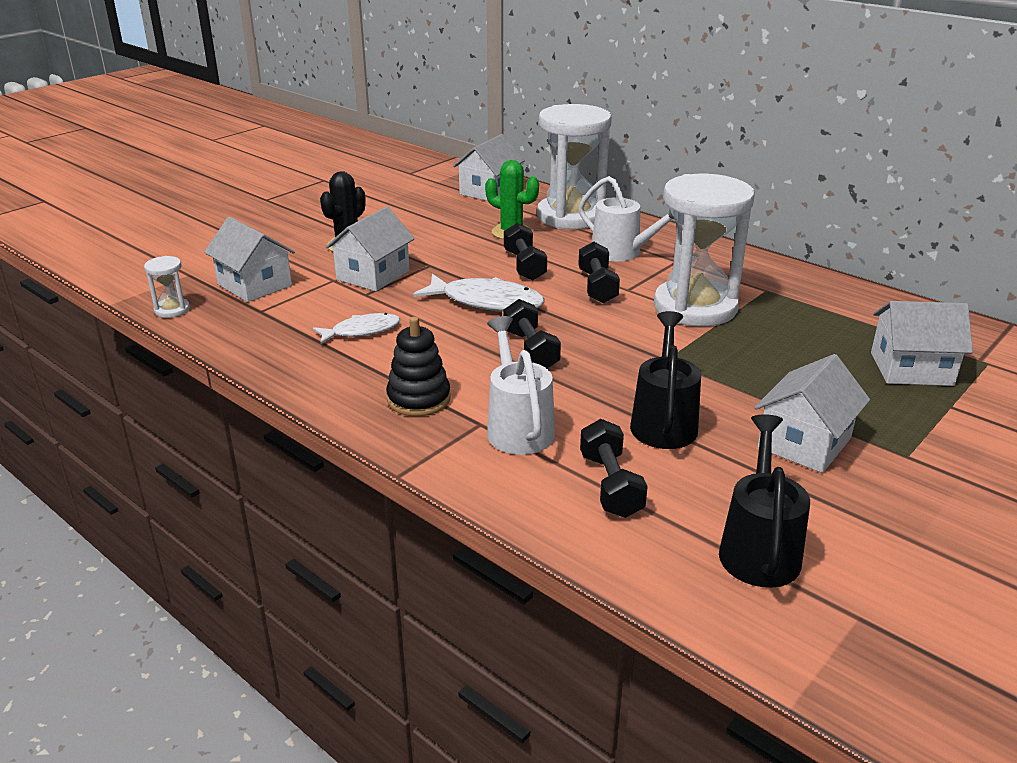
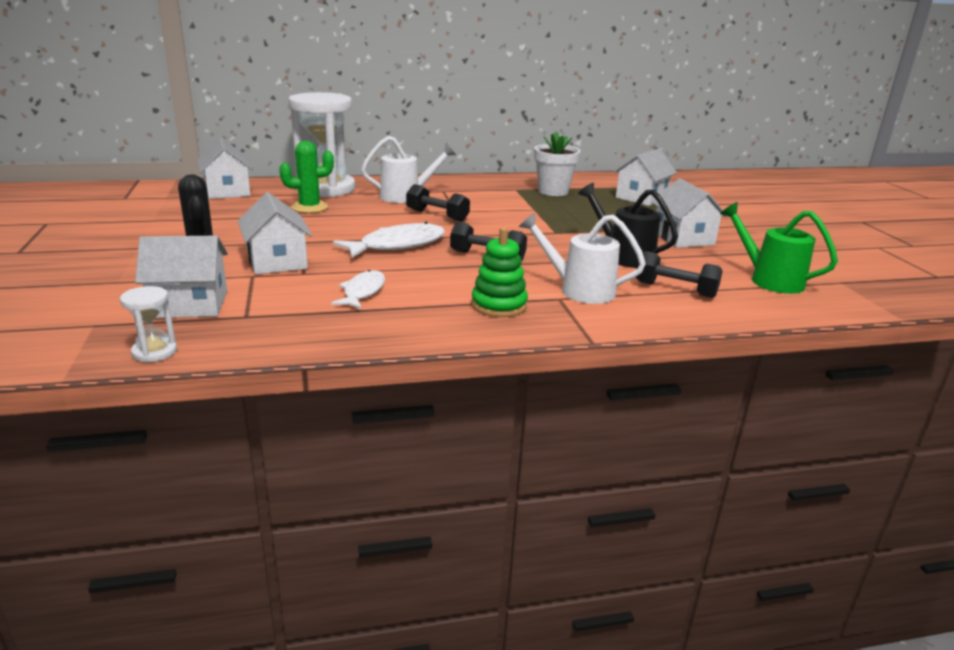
camera: 55 degrees left, 5 degrees down
black stacking toy [386,317,451,416] -> green stacking toy [471,227,528,317]
black dumbbell [504,223,547,281] -> none
white hourglass [654,174,755,327] -> none
black watering can [719,414,810,588] -> green watering can [720,202,838,294]
none -> white flower pot [534,131,580,196]

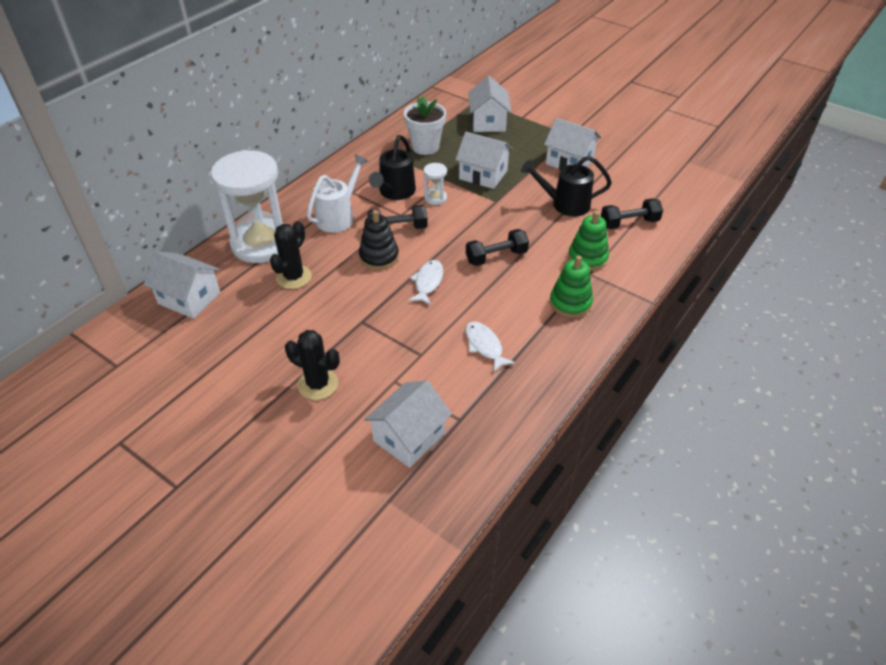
camera: 40 degrees left, 20 degrees up
white hourglass [120,286,177,362] -> white hourglass moved to [423,163,447,205]
white house [238,192,312,274] -> white house moved to [455,132,513,189]
green cactus [279,141,334,213] -> black cactus [270,221,312,289]
white fish [333,222,446,258] -> white fish [408,260,443,305], size x0.63
white watering can [519,213,646,304] -> green stacking toy [568,211,609,271]
green watering can [720,202,838,294] -> none
none -> black stacking toy [359,210,399,270]
none -> black watering can [369,135,416,200]

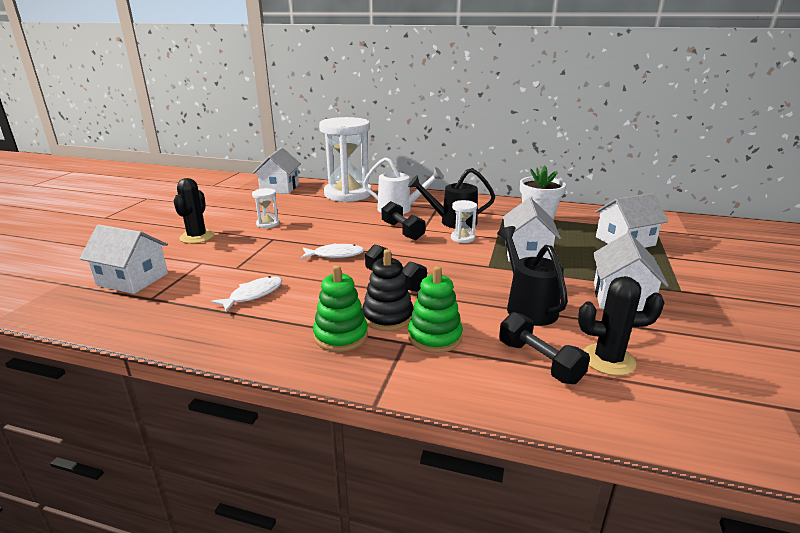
camera: 70 degrees right, 20 degrees down
black cactus [270,221,312,289] -> black cactus moved to [578,276,665,376]
black stacking toy [359,210,399,270] -> black stacking toy moved to [362,249,414,331]
none -> white hourglass [252,188,279,228]

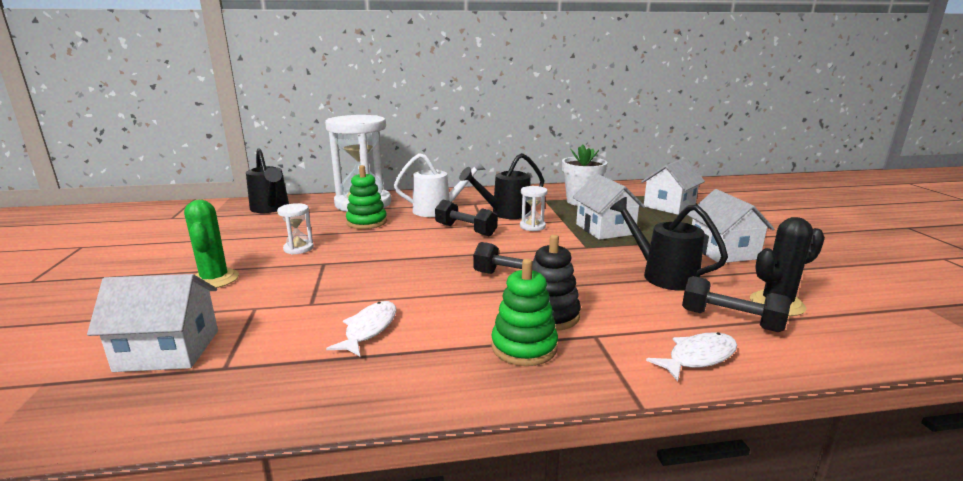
camera: 25 degrees left, 5 degrees down
black cactus [174,178,214,244] -> green cactus [184,200,239,288]
white house [253,147,301,194] -> black watering can [246,148,289,213]
white fish [301,243,364,259] -> white fish moved to [646,332,737,382]
green stacking toy [408,266,463,353] -> green stacking toy moved to [346,165,387,229]

